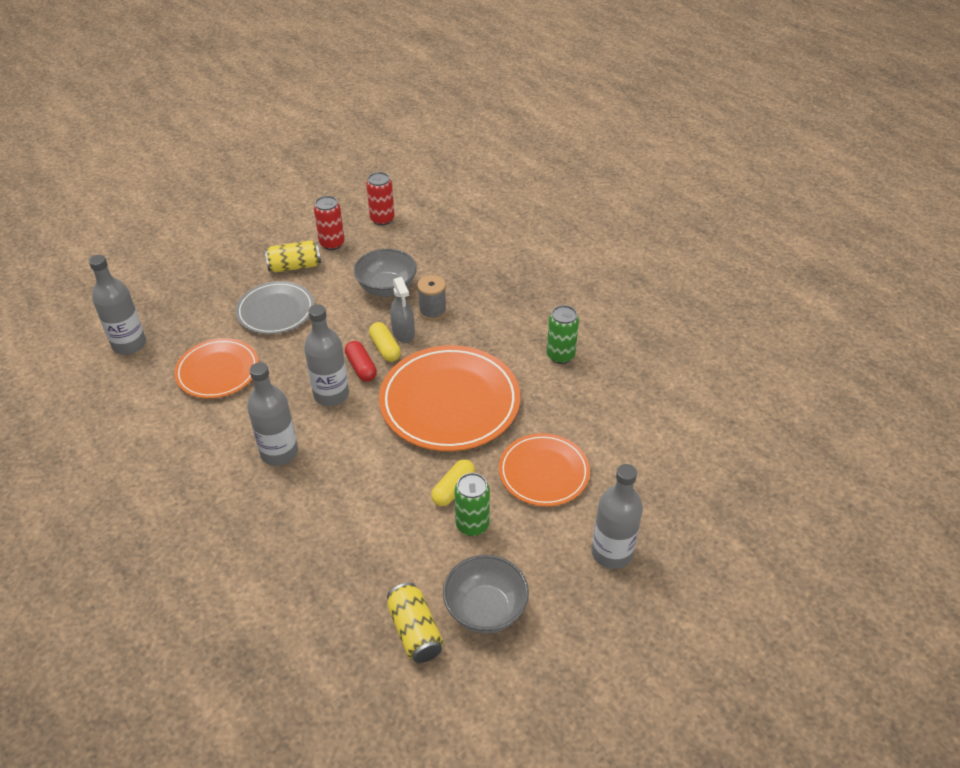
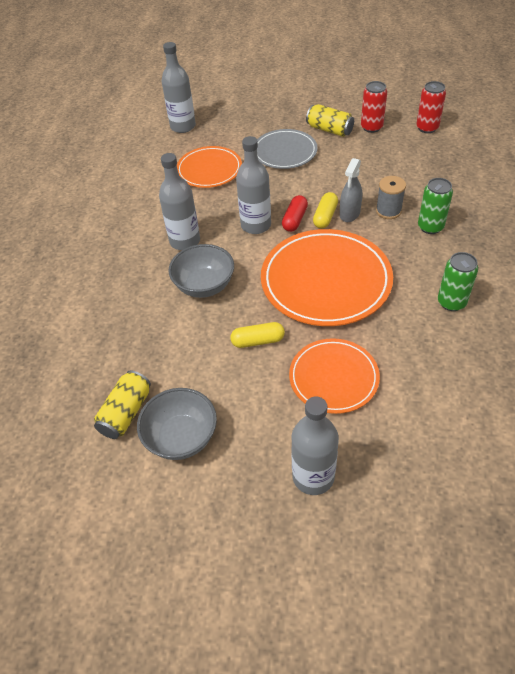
camera: 50 degrees right, 5 degrees up
grey bowl [354,249,417,297] -> grey bowl moved to [168,244,234,298]
green can [454,473,490,536] -> green can moved to [418,178,453,234]

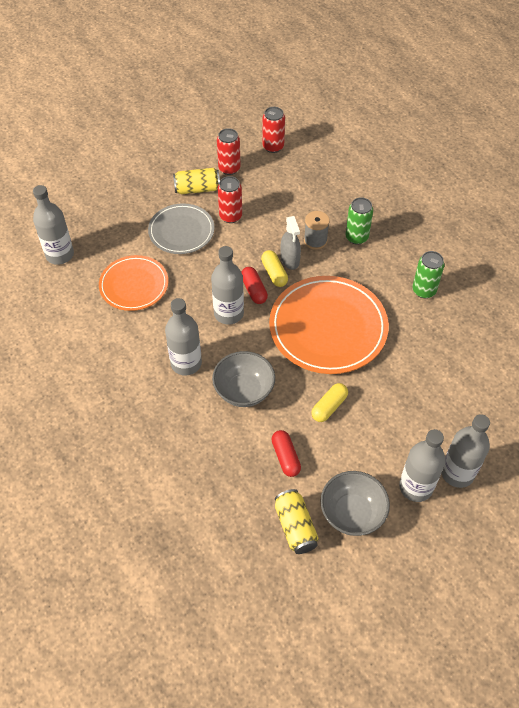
camera: 45 degrees left, 5 degrees up
orange plate [289,338,380,414] -> none
none -> red can [218,176,242,223]
none -> red capsule [272,430,301,477]
none -> grey bottle [399,429,446,502]

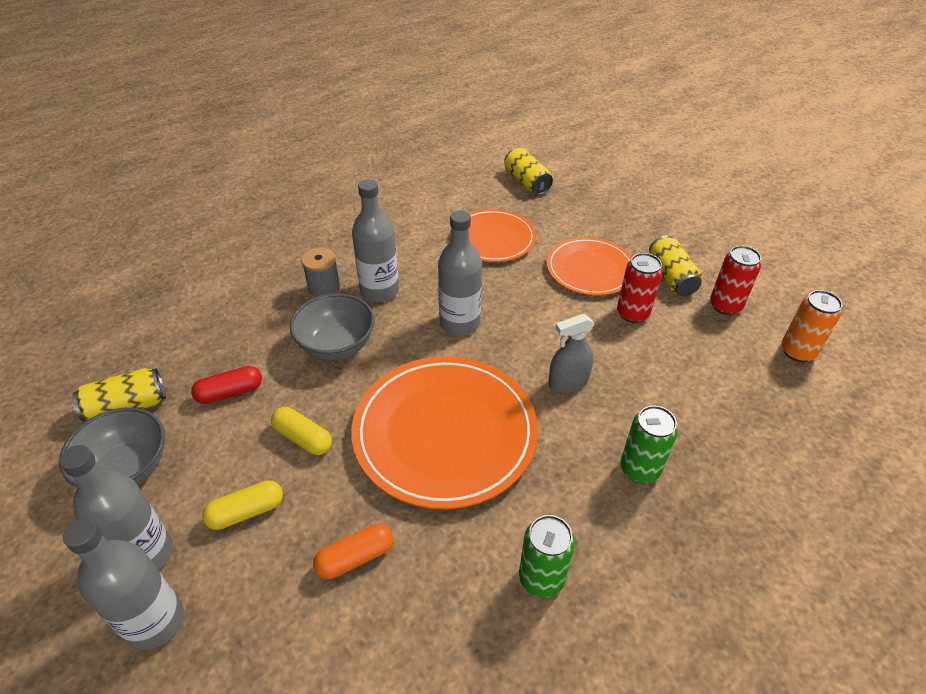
camera: 85 degrees right, 10 degrees down
grey bottle [33,185,74,265] -> yellow can [505,148,553,195]
grey plate [148,203,215,254] -> orange plate [546,237,632,296]
red capsule [241,267,268,304] -> none
yellow capsule [261,250,288,287] -> yellow capsule moved to [202,480,283,530]
red can [262,107,285,153] -> orange can [782,290,842,362]
grey spool [304,211,330,250] -> grey spool moved to [301,247,341,299]
none -> orange capsule [313,524,393,579]

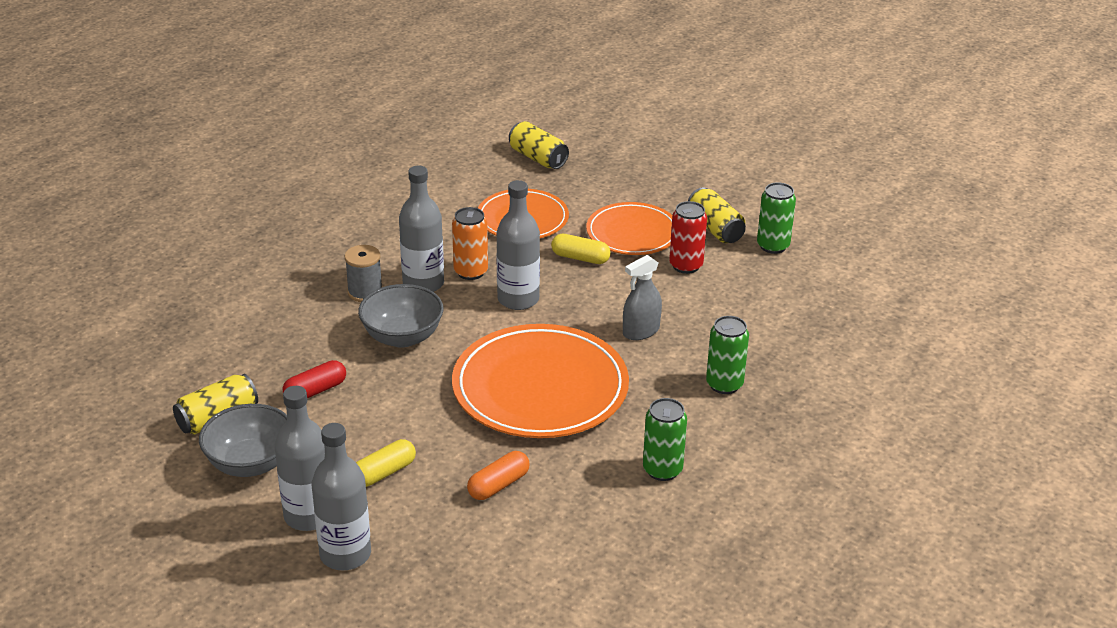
camera: 15 degrees left, 10 degrees down
yellow capsule [271,407,332,455] -> yellow capsule moved to [551,234,611,264]
red can [710,246,761,315] -> green can [757,182,796,254]
orange can [782,290,842,362] -> orange can moved to [452,207,488,280]

